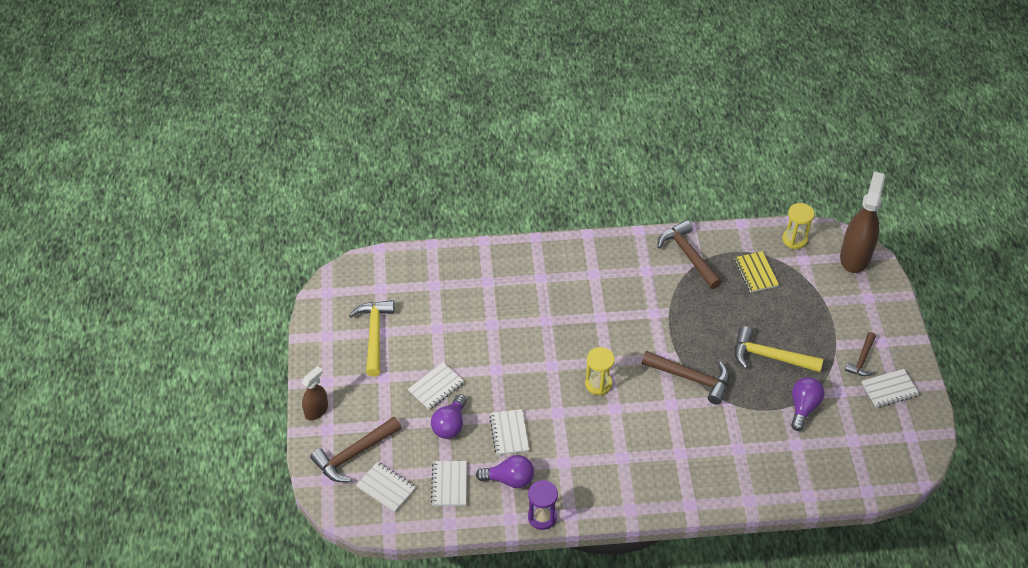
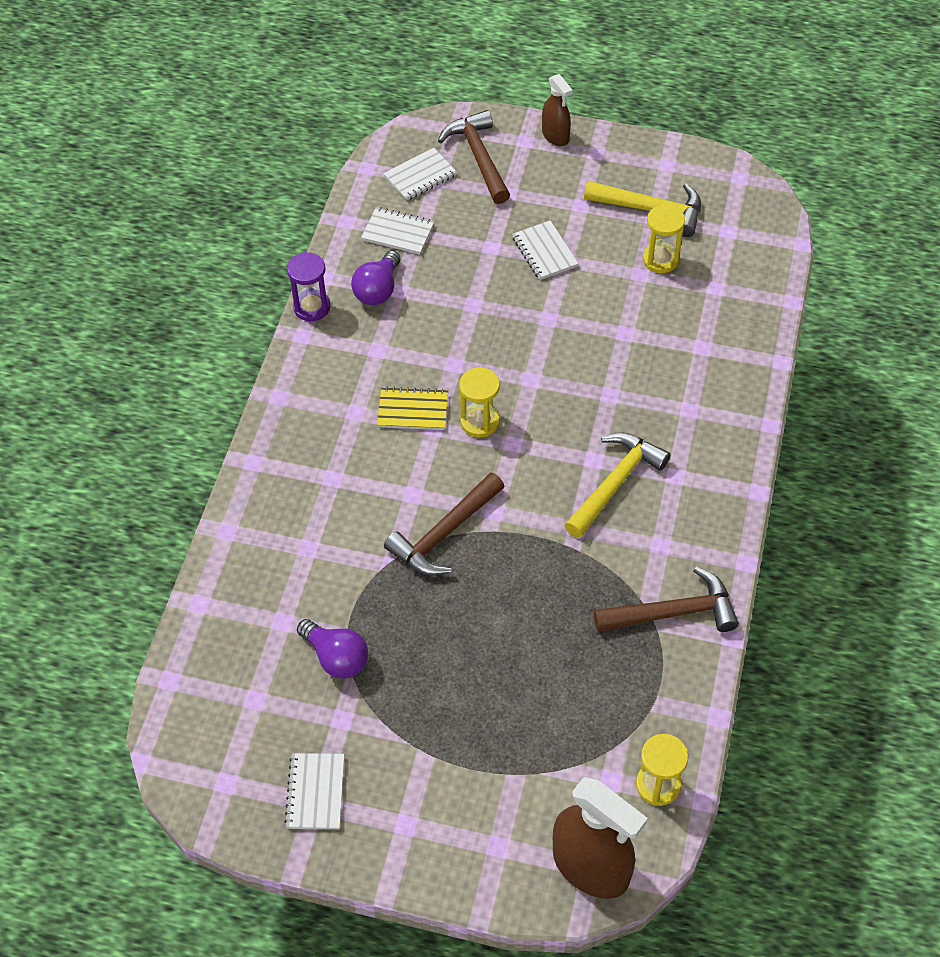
camera: 110 degrees right, 5 degrees up
purple light bulb [431,394,467,439] -> none
white notebook [489,409,529,455] -> none
yellow notebook [735,251,779,293] -> yellow notebook moved to [377,387,448,430]
yellow hammer [735,326,823,372] -> yellow hammer moved to [564,432,671,538]
brown hammer [845,332,876,376] -> none
none -> yellow hourglass [643,204,685,273]

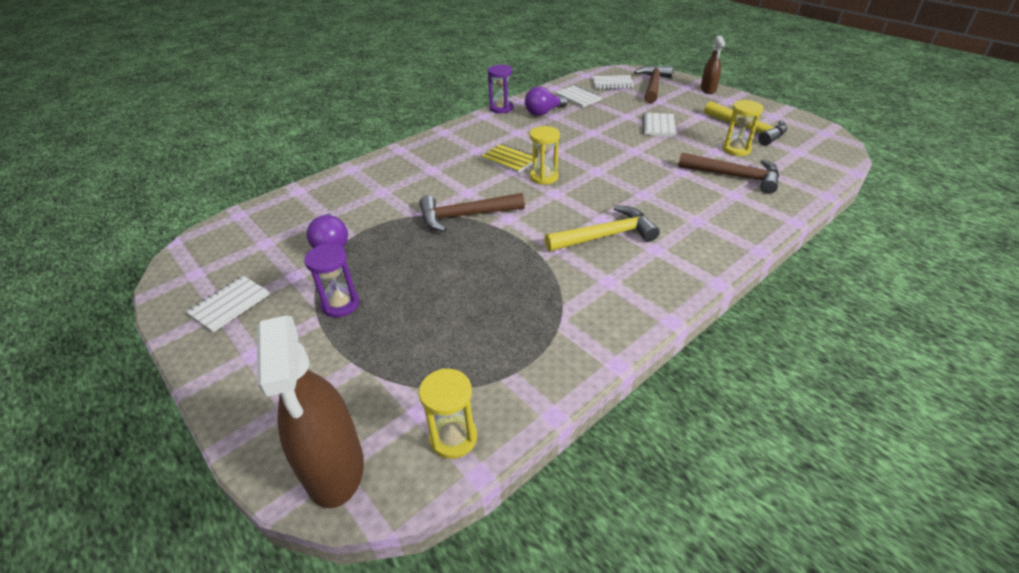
camera: 35 degrees right, 15 degrees down
brown hammer [594,567,739,632] -> brown hammer moved to [678,152,779,194]
none -> purple hourglass [304,244,360,318]

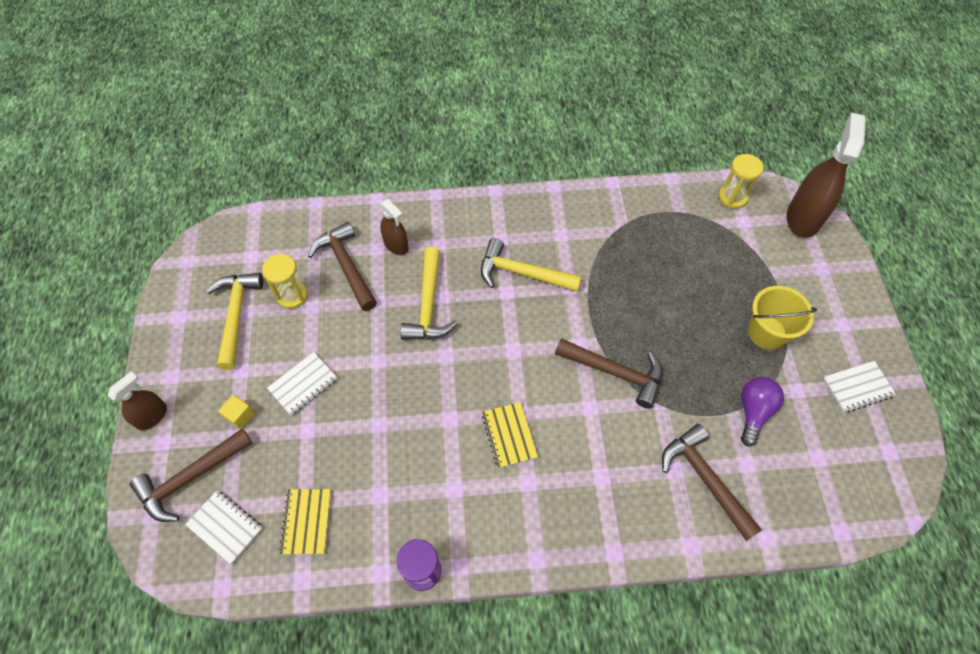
camera: 145 degrees left, 20 degrees up
purple hourglass [304,244,360,318] -> yellow bucket [748,286,817,350]
purple light bulb [525,86,568,116] -> none
yellow hourglass [530,126,560,185] -> none
white notebook [555,85,602,107] -> yellow notebook [279,489,331,555]
none -> yellow cube [218,395,254,429]
none -> brown spray bottle [380,199,409,255]
none -> yellow hammer [400,247,457,340]
none -> brown hammer [662,424,762,541]

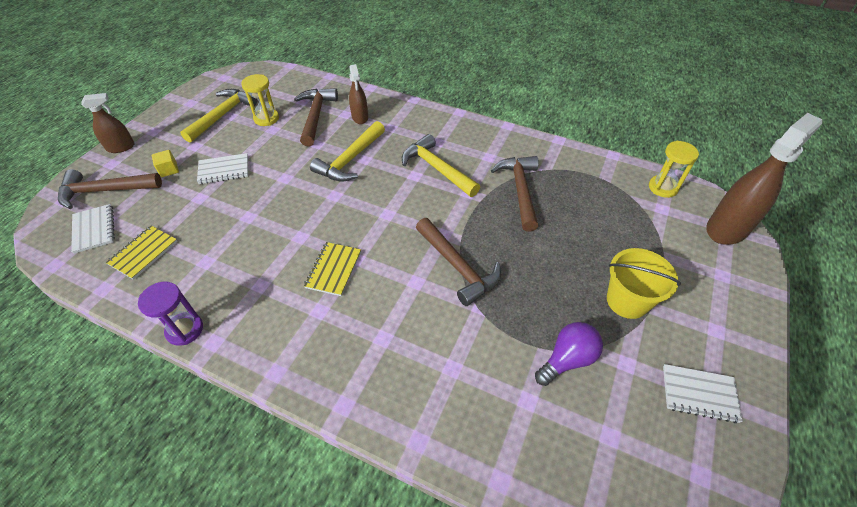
camera: 30 degrees right, 10 degrees down
brown hammer [662,424,762,541] -> brown hammer moved to [491,156,539,232]

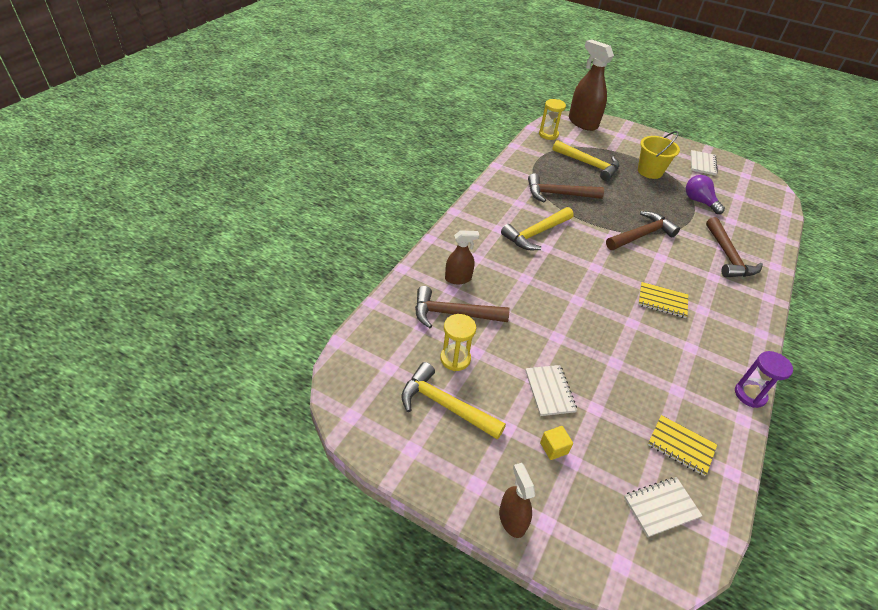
camera: 90 degrees left, 5 degrees down
brown hammer [58,169,162,209] -> brown hammer moved to [706,217,763,277]
yellow hammer [310,121,385,182] -> yellow hammer moved to [552,140,619,181]

